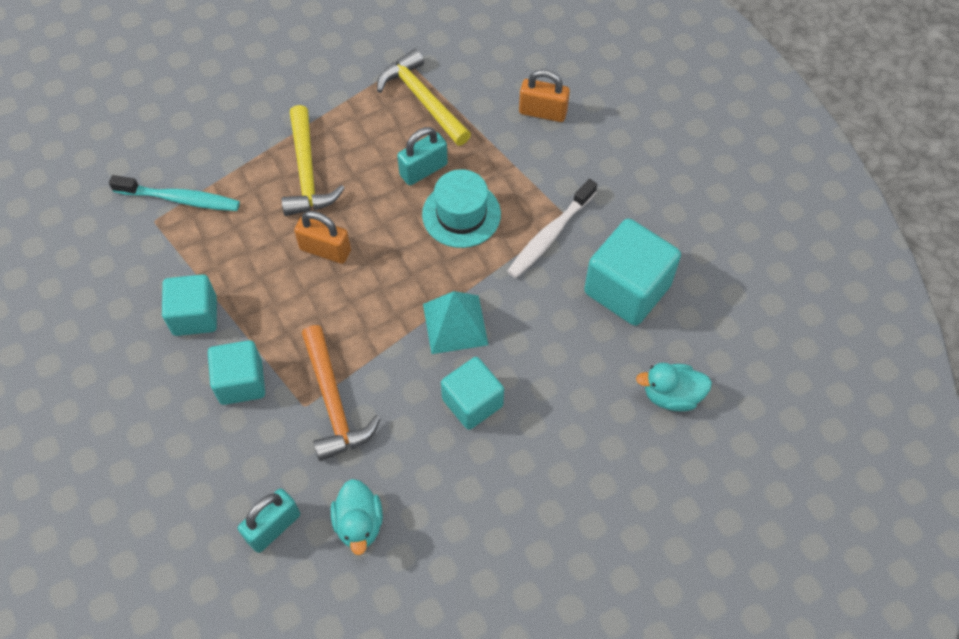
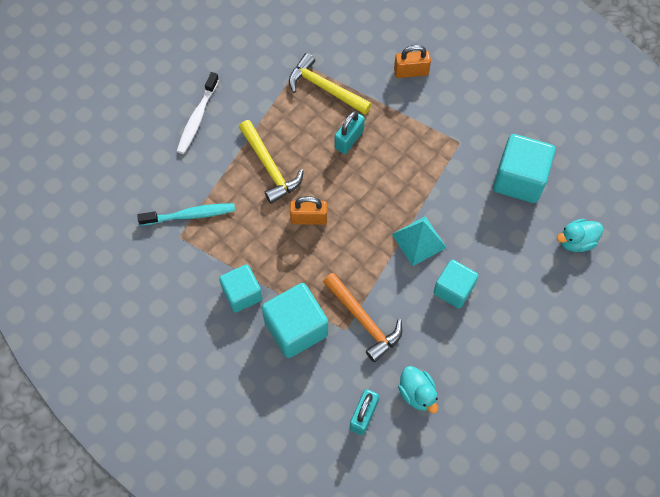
camera: 20 degrees left, 5 degrees up
turquoise cube [208,340,265,405] -> turquoise cube [262,283,328,358], size x1.52
turquoise hat [422,169,501,248] -> none
white toothbrush [507,179,597,278] -> white toothbrush moved to [177,72,219,154]

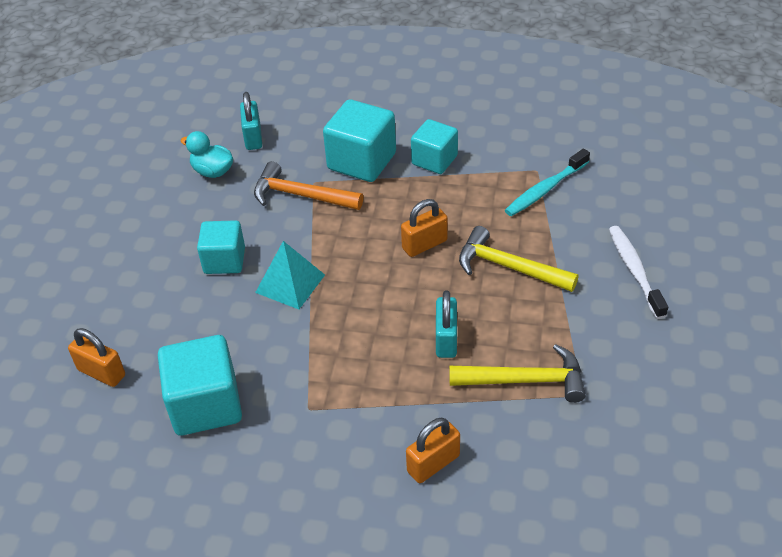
camera: 150 degrees right, 20 degrees down
turquoise duck [557,219,603,252] -> orange padlock [68,328,125,387]

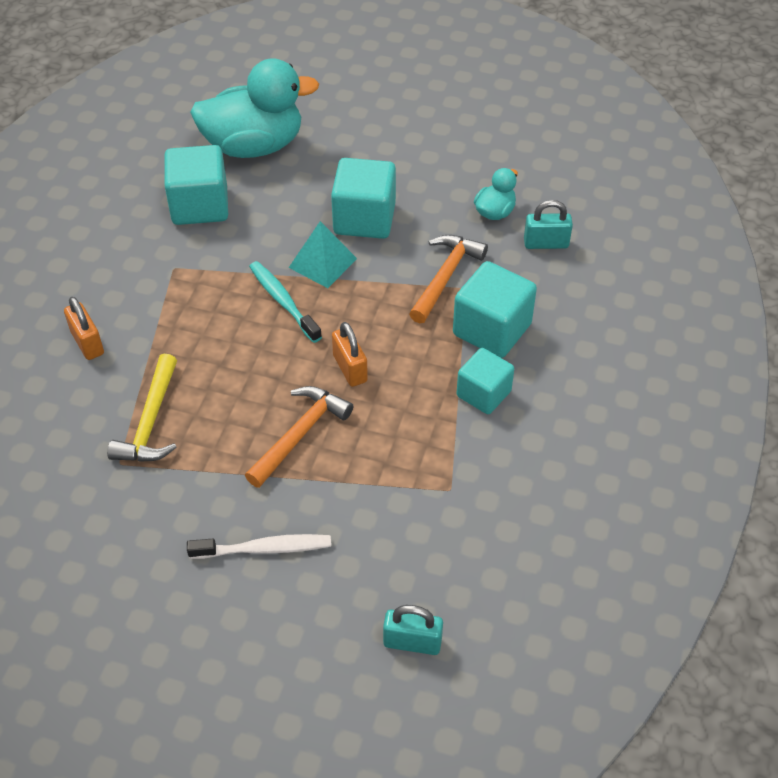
camera: 95 degrees right, 5 degrees up
orange padlock [68,328,125,387] -> turquoise duck [190,58,319,158]
turquoise cube [197,220,245,274] -> turquoise cube [331,158,396,239], size x1.52
turquoise padlock [436,290,457,358] -> turquoise padlock moved to [383,605,443,655]
yellow hammer [459,226,578,292] -> orange hammer [245,386,353,488]
turquoise toothbrush [505,149,590,216] -> turquoise toothbrush moved to [249,261,322,343]

